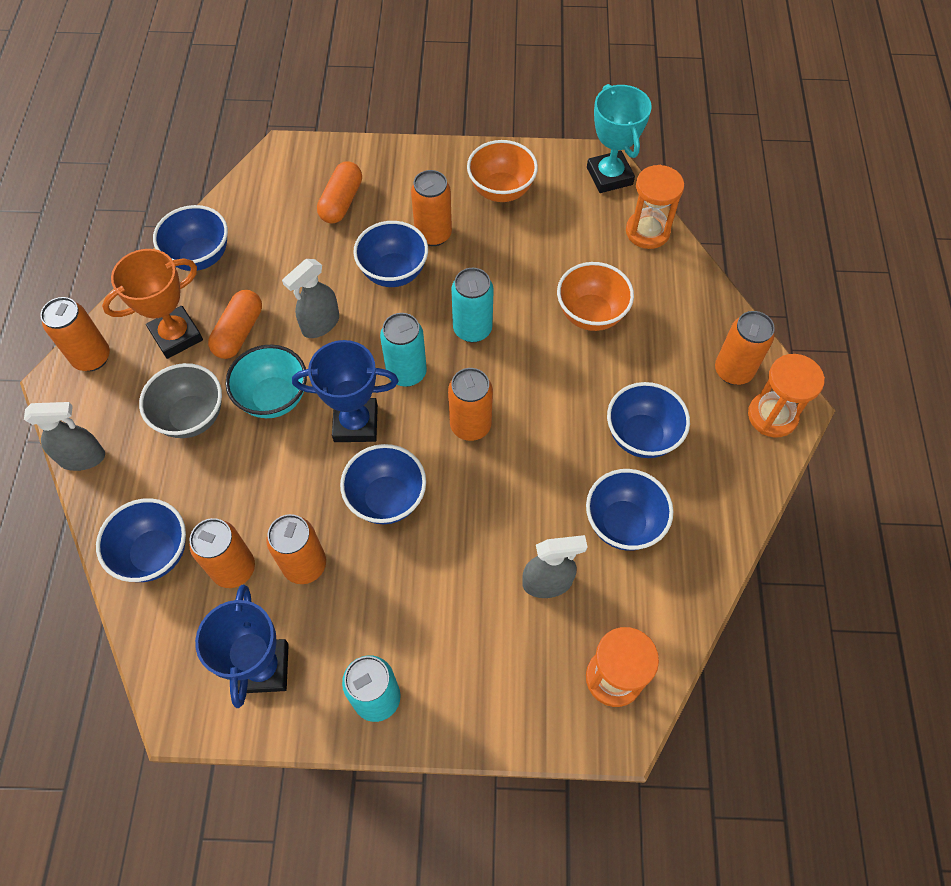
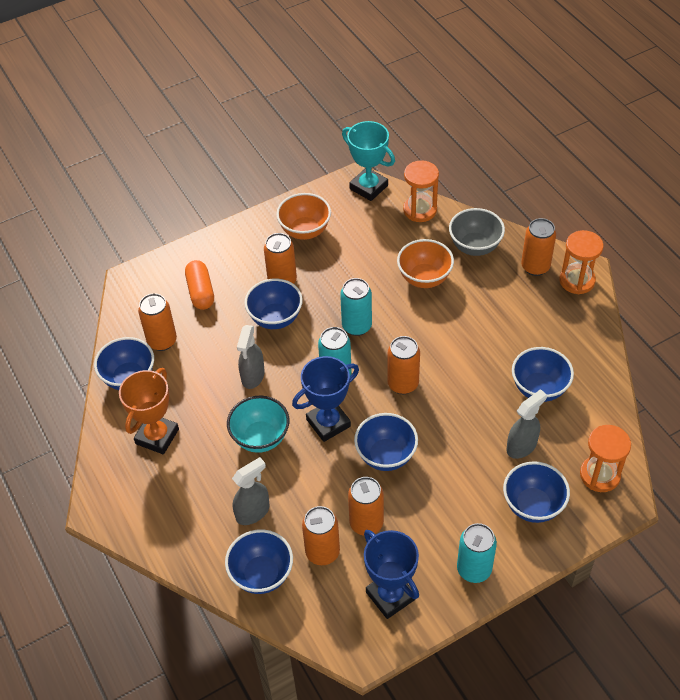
camera: 30 degrees left, 10 degrees down
grey spray bottle [24,402,105,471] -> grey spray bottle moved to [232,457,270,525]
orange can [40,297,110,371] -> orange can moved to [138,293,177,351]
grey bowl [139,363,222,438] -> grey bowl moved to [449,208,505,256]
orange capsule [208,290,262,359] -> none
blue bowl [607,382,690,458] -> blue bowl moved to [503,461,570,523]

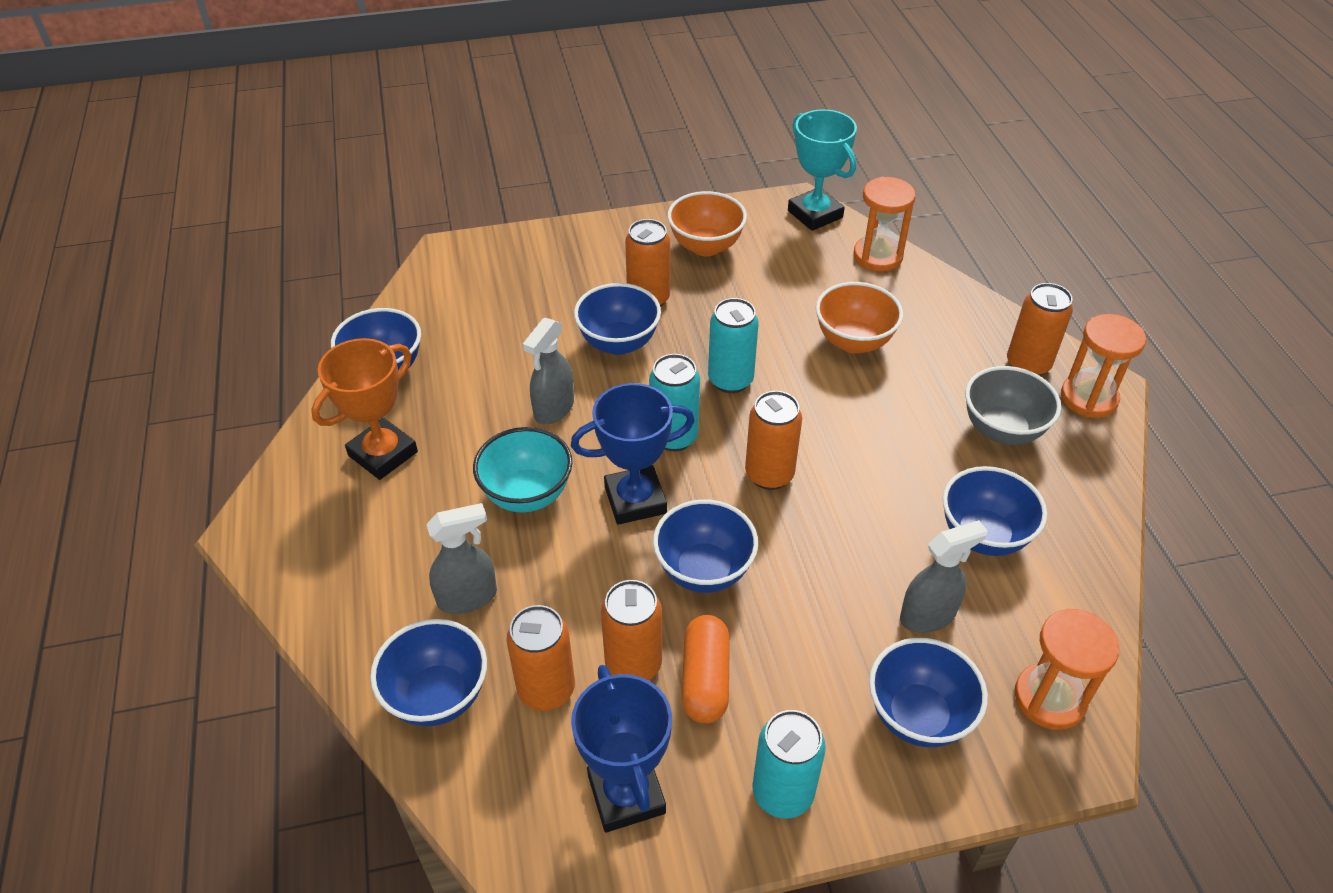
camera: 15 degrees right, 5 degrees down
orange can [138,293,177,351] -> none
orange capsule [185,260,214,310] -> orange capsule moved to [682,615,730,724]
grey bowl [449,208,505,256] -> grey bowl moved to [965,366,1061,445]

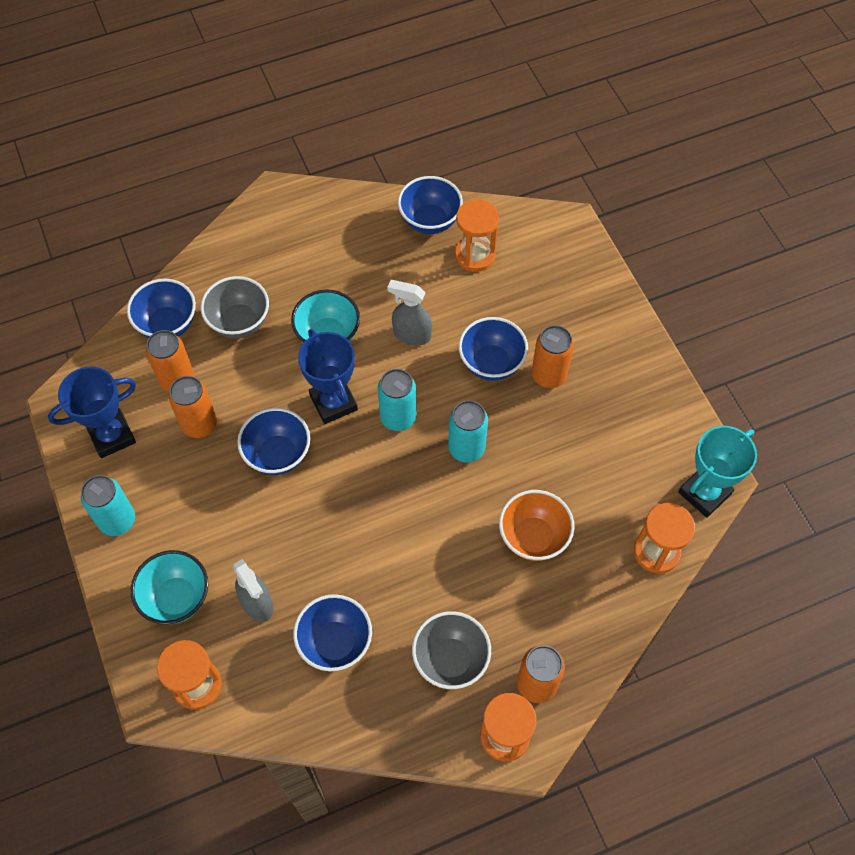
camera: 80 degrees right, 15 degrees up
orange trophy [311,338,418,480] -> none
grey spray bottle [426,503,497,614] -> grey bowl [201,276,269,339]
orange bowl [667,191,747,256] -> none
orange capsule [682,615,730,724] -> none
orange can [745,391,802,490] -> none
blue bowl [869,638,988,747] -> turquoise bowl [131,550,208,624]
none -> orange hourglass [455,199,499,272]

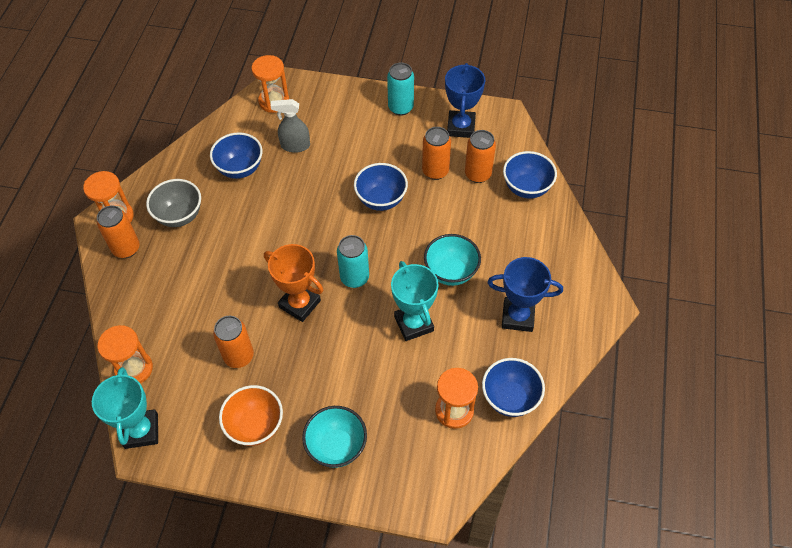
camera: 125 degrees right, 5 degrees down
turquoise bowl [131,550,208,624] -> turquoise bowl moved to [302,406,367,468]
grey bowl [201,276,269,339] -> none
blue trophy [298,329,358,424] -> blue trophy moved to [487,257,563,332]
grey spray bottle [387,280,432,345] -> turquoise trophy [391,261,439,341]
turquoise can [448,400,488,463] -> orange trophy [264,244,323,322]
blue bowl [458,317,528,381] -> none
orange bowl [499,490,574,561] -> orange bowl moved to [219,385,283,446]
orange can [531,325,574,388] -> orange can moved to [213,316,254,368]

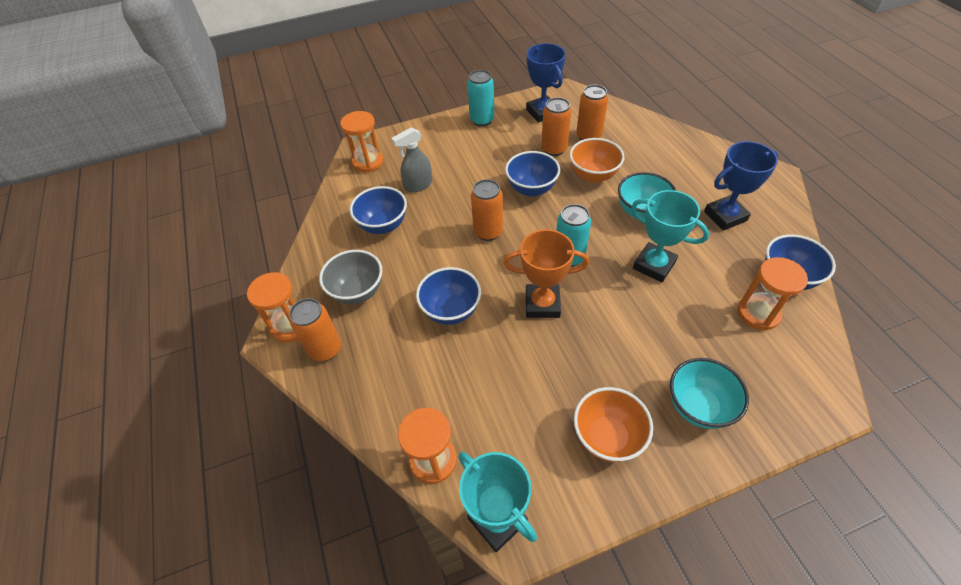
camera: 30 degrees left, 5 degrees down
orange can [213,316,254,368] -> orange can moved to [471,179,503,241]
blue bowl [503,151,557,199] -> blue bowl moved to [416,267,481,325]
none -> orange bowl [570,138,624,183]

